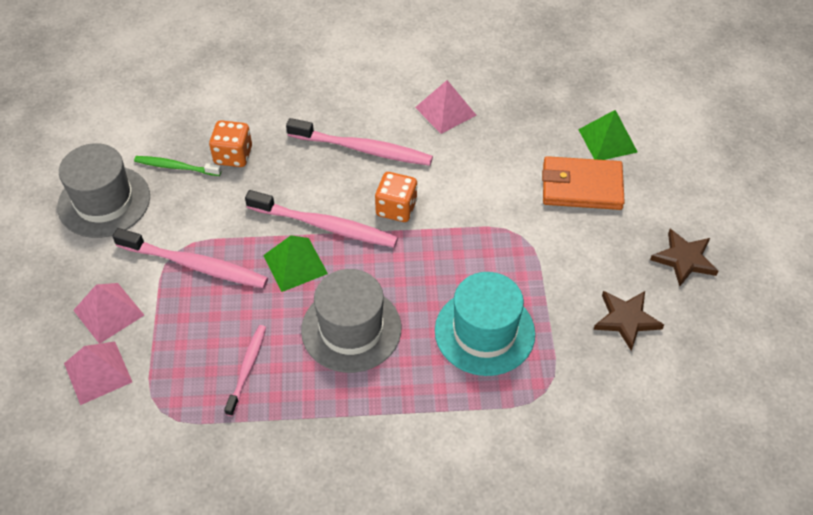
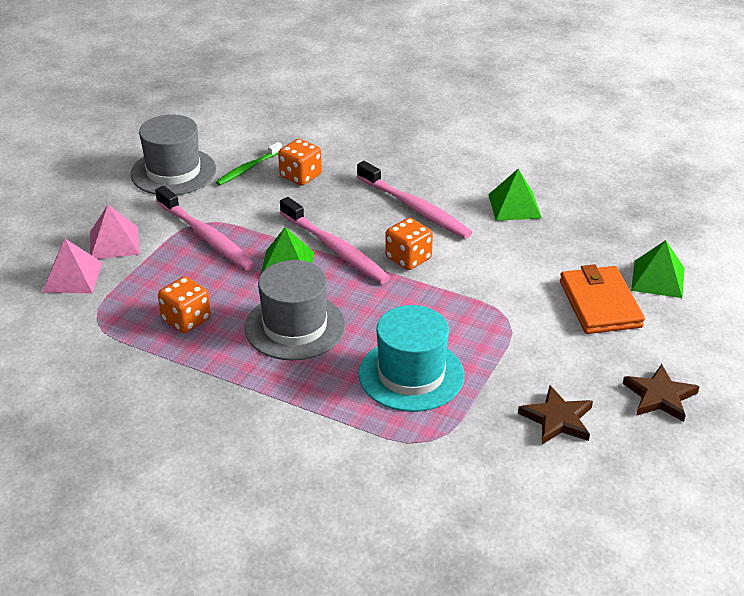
camera: 30 degrees right, 15 degrees down
green toothbrush [134,156,221,176] -> green toothbrush turned 90 degrees counterclockwise [216,142,282,186]
pink toothbrush [224,325,266,416] -> orange dice [158,276,211,333]
pink pyramid [415,80,476,134] -> green pyramid [488,169,542,221]
orange wallet [542,156,625,210] -> orange wallet turned 45 degrees clockwise [560,264,645,334]

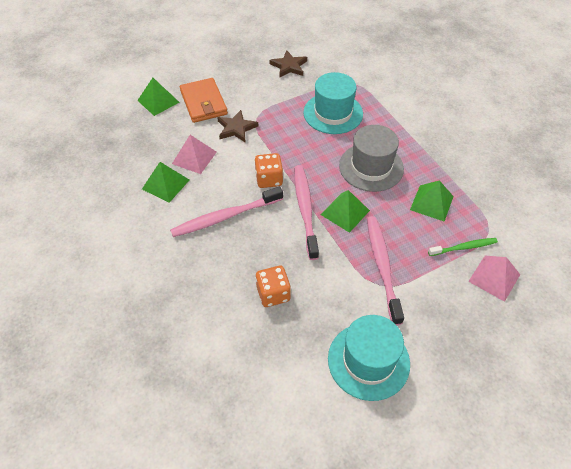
camera: 145 degrees left, 15 degrees up
pink pyramid [90,205,139,259] -> pink pyramid moved to [172,135,217,174]
grey hat [130,114,216,195] -> turquoise hat [328,315,410,401]
orange dice [158,276,211,333] -> green pyramid [410,180,454,222]
green toothbrush [216,142,282,186] -> green toothbrush moved to [428,238,498,256]
pink toothbrush [357,161,472,238] -> pink toothbrush turned 105 degrees counterclockwise [170,186,283,237]
orange wallet [560,264,645,334] -> orange wallet turned 45 degrees counterclockwise [180,78,228,123]
brown star [623,364,700,422] -> brown star moved to [217,110,258,142]

